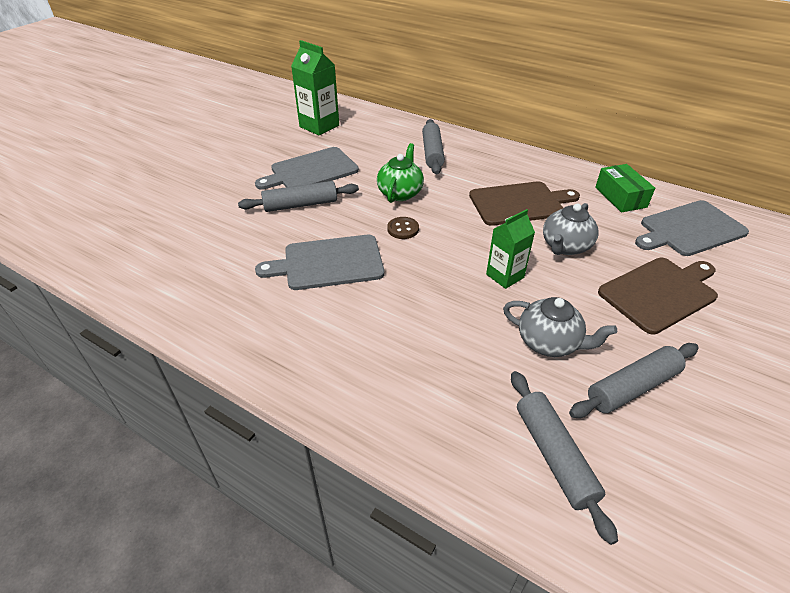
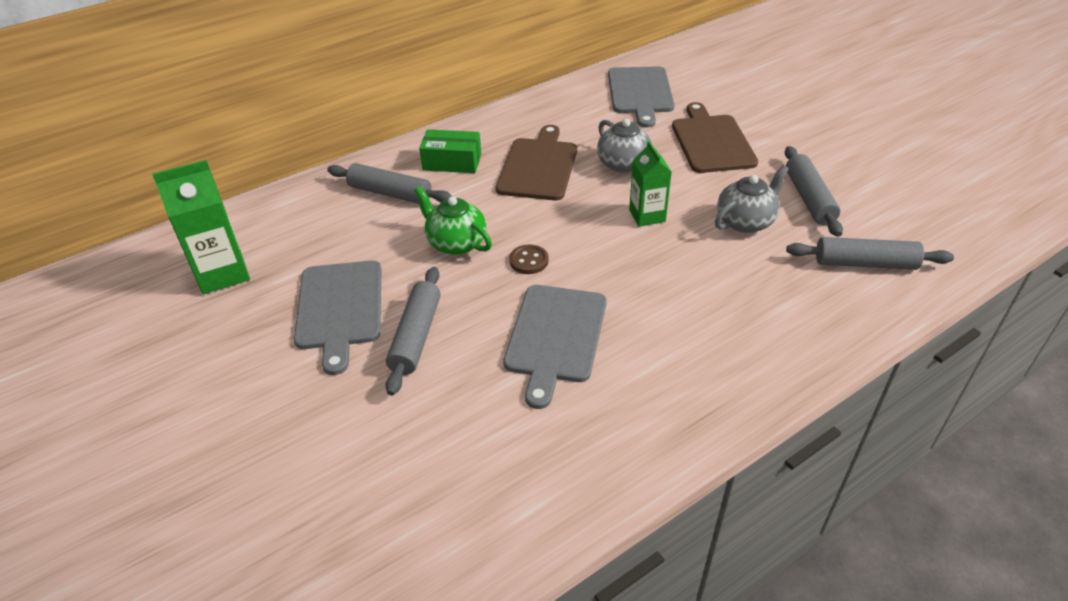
camera: 65 degrees left, 0 degrees up
green box [595,164,655,212] -> green box moved to [419,129,481,173]

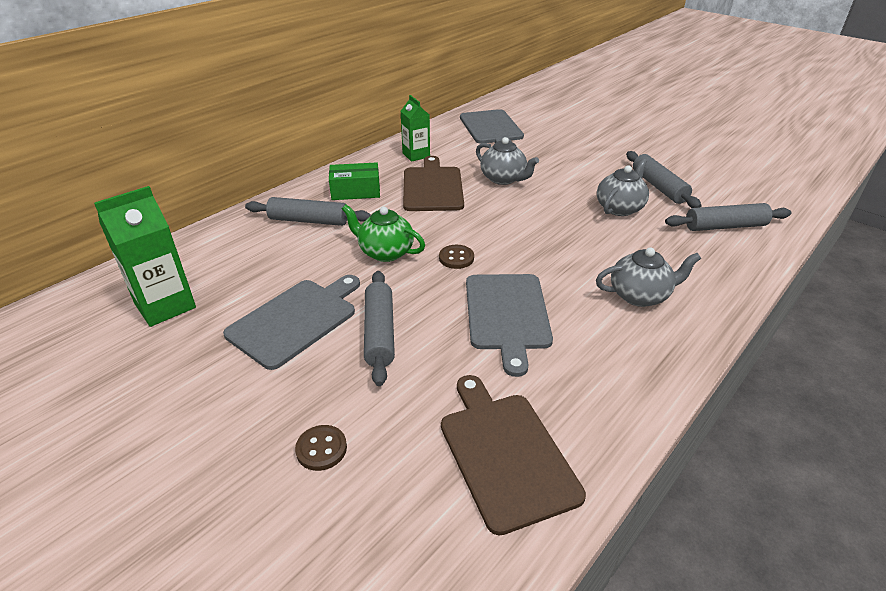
camera: 15 degrees left, 5 degrees down
grey cutting board [294,260,382,375] -> grey cutting board turned 120 degrees counterclockwise [223,275,360,370]
green carton [629,141,672,227] -> green carton moved to [401,95,430,162]
brown cutting board [672,102,758,173] -> brown cutting board moved to [441,375,586,536]
none -> brown button [295,425,347,471]
none -> grey teapot [596,247,701,307]

